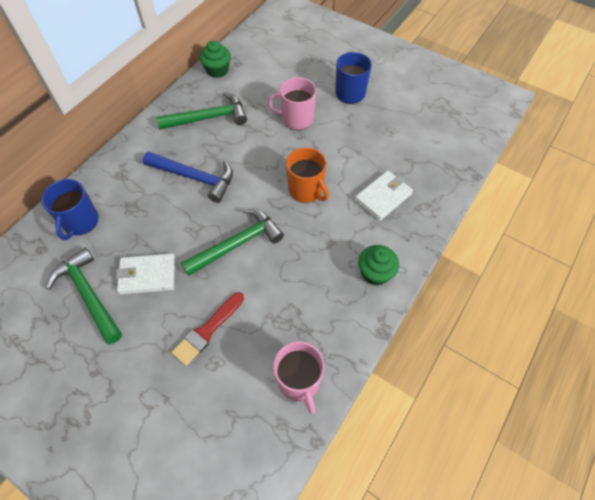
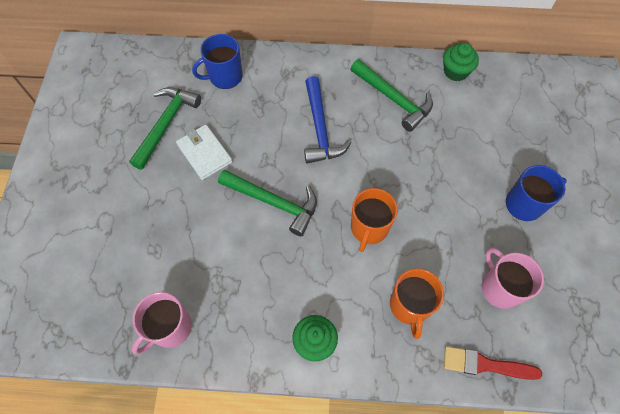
camera: 60 degrees right, 5 degrees up
red brush [171,292,244,366] -> red brush moved to [444,346,542,380]
pink mug [268,77,316,130] -> pink mug moved to [482,248,544,309]
white wallet [355,170,413,221] -> orange mug [390,268,444,339]

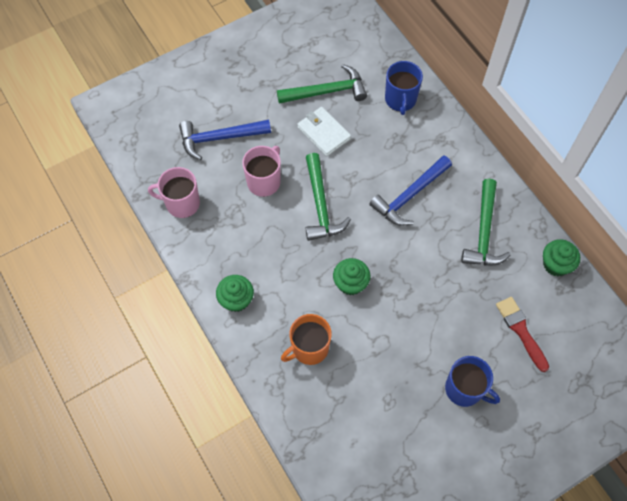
camera: 55 degrees right, 0 degrees up
white wallet [176,125,233,180] -> white wallet turned 60 degrees counterclockwise [297,107,351,156]
blue mug [192,34,243,89] -> blue mug turned 120 degrees counterclockwise [385,61,423,115]
orange mug [351,188,398,252] -> green cupcake [333,258,370,295]
red brush [444,346,542,380] -> red brush moved to [496,297,549,372]
pink mug [482,248,544,309] -> pink mug moved to [242,146,281,197]
none -> blue hammer [179,120,271,160]

